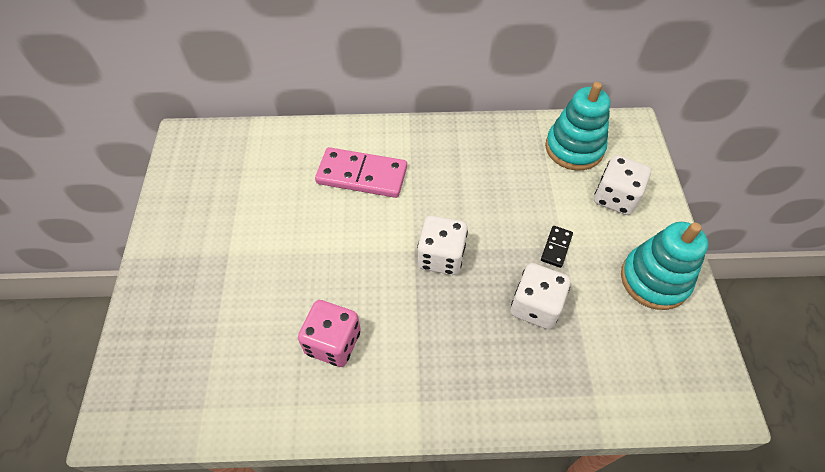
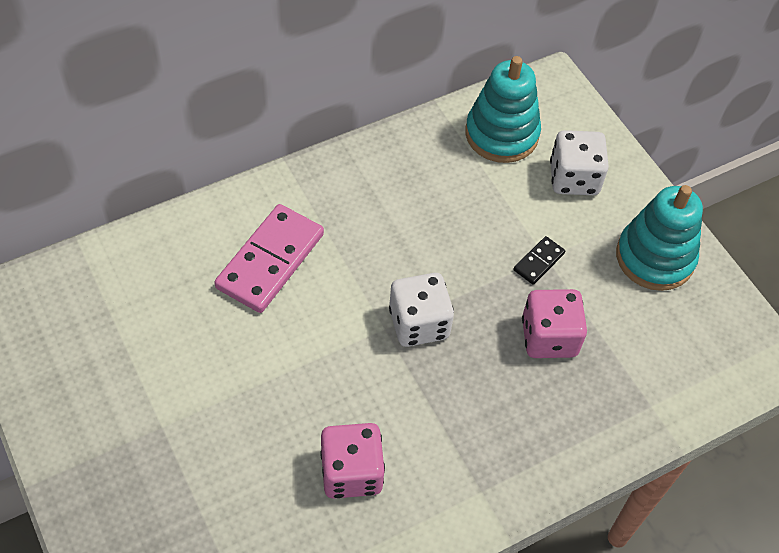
camera: 30 degrees left, 0 degrees up
pink domino [315,147,407,198] -> pink domino turned 45 degrees counterclockwise [214,204,324,313]
white dice [511,263,571,329] -> pink dice [522,289,587,358]
black domino [541,226,573,268] -> black domino turned 45 degrees clockwise [514,236,565,285]

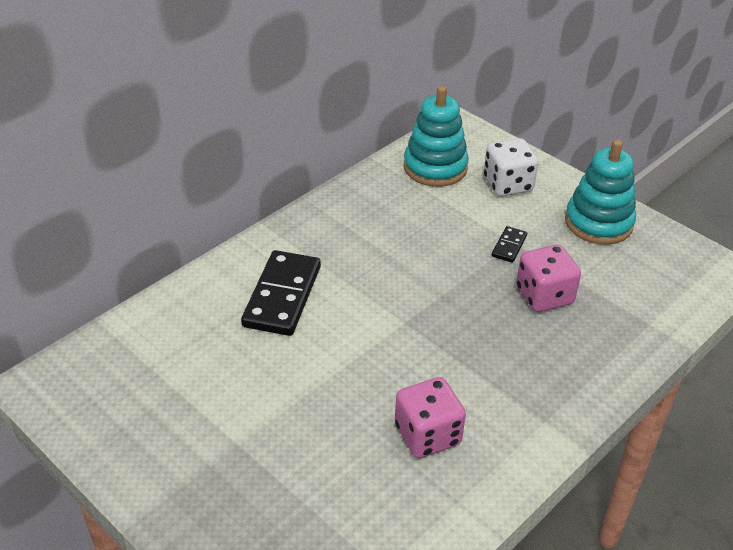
camera: 15 degrees left, 15 degrees down
pink domino [214,204,324,313] -> black domino [241,250,321,336]
white dice [389,273,454,347] -> none

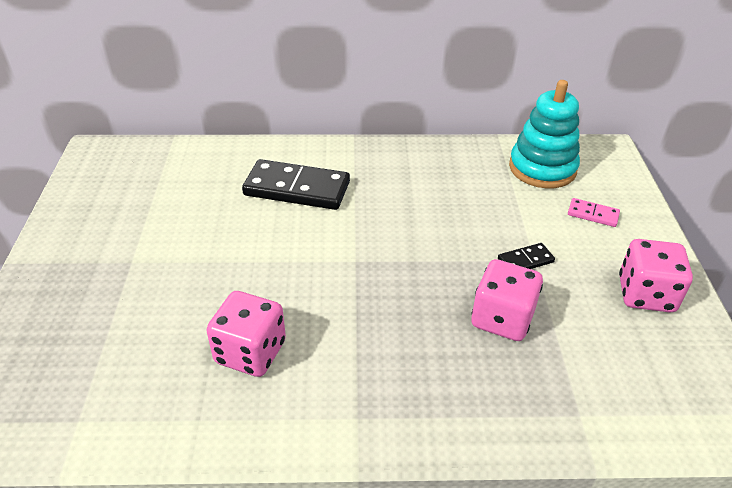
camera: 45 degrees right, 0 degrees up
black domino [241,250,321,336] -> black domino turned 45 degrees clockwise [242,159,350,210]
white dice [484,138,539,197] -> pink domino [568,198,620,227]
turquoise stacking toy [565,140,636,245] -> pink dice [619,239,693,312]

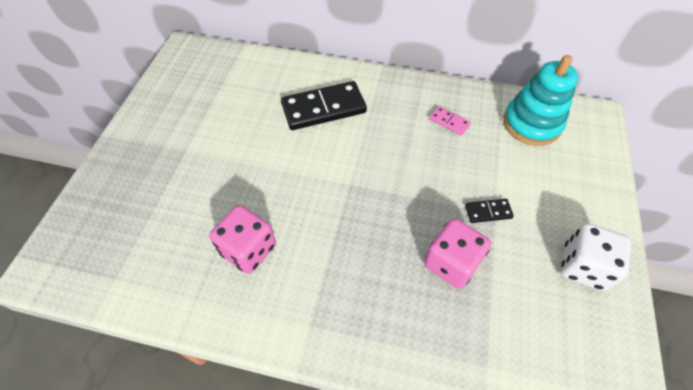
camera: 15 degrees right, 15 degrees up
black domino [242,159,350,210] -> black domino turned 45 degrees counterclockwise [281,81,367,130]
pink domino [568,198,620,227] -> pink domino moved to [429,106,471,136]
pink dice [619,239,693,312] -> white dice [561,223,631,291]

